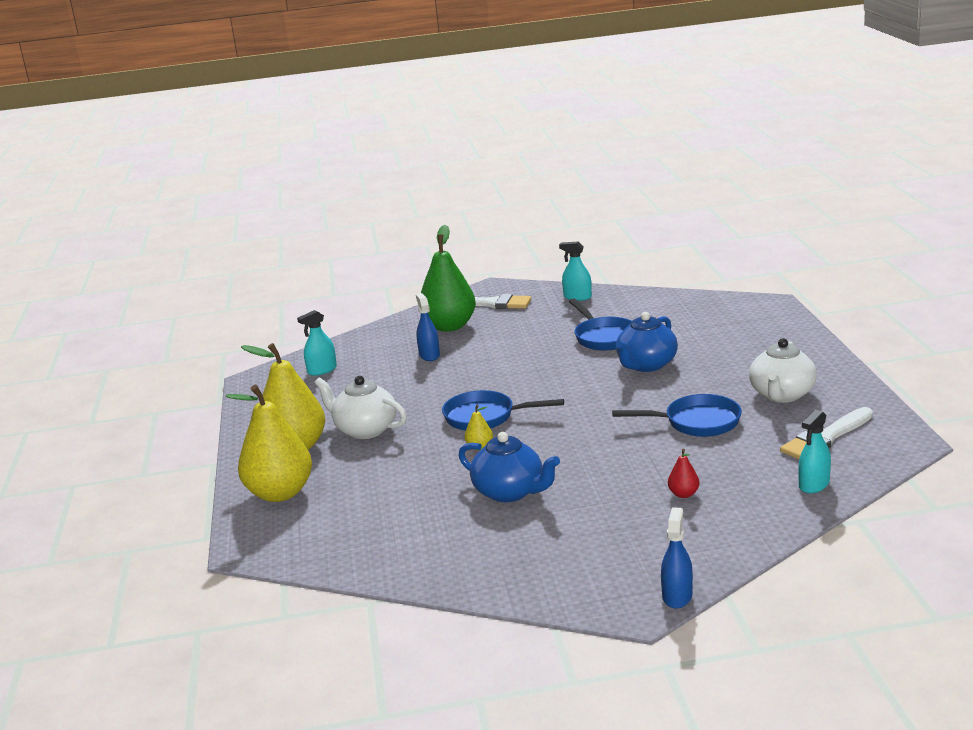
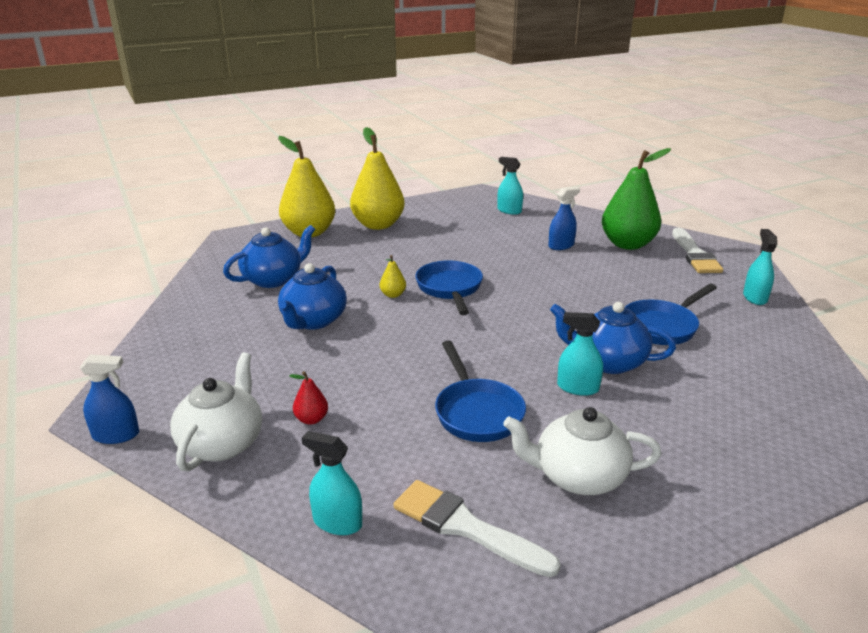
camera: 70 degrees right, 5 degrees up
white teapot [314,376,407,439] -> white teapot moved to [170,352,262,471]
none -> blue teapot [223,225,315,288]
none -> turquoise spray bottle [557,312,603,396]

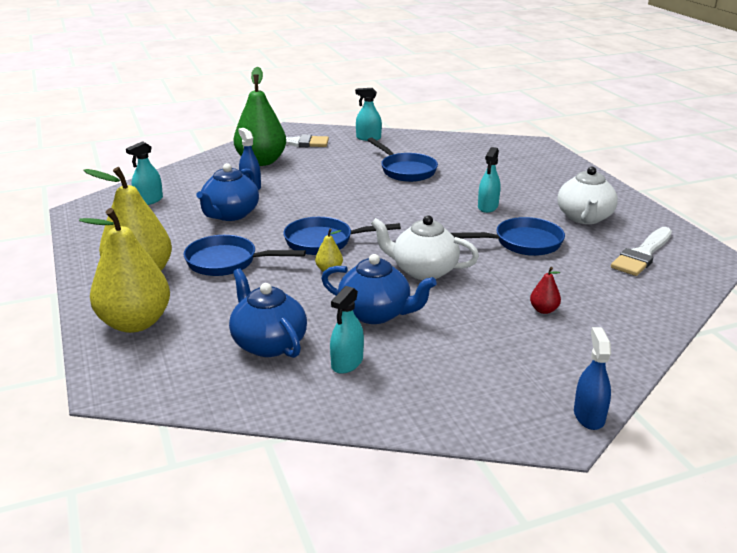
camera: 85 degrees left, 0 degrees up
white teapot [170,352,262,471] -> white teapot moved to [371,215,479,280]
turquoise spray bottle [302,431,362,535] -> turquoise spray bottle moved to [330,286,364,374]
blue teapot [550,302,676,374] -> blue teapot moved to [196,163,259,221]
none -> blue pan [183,235,306,276]

